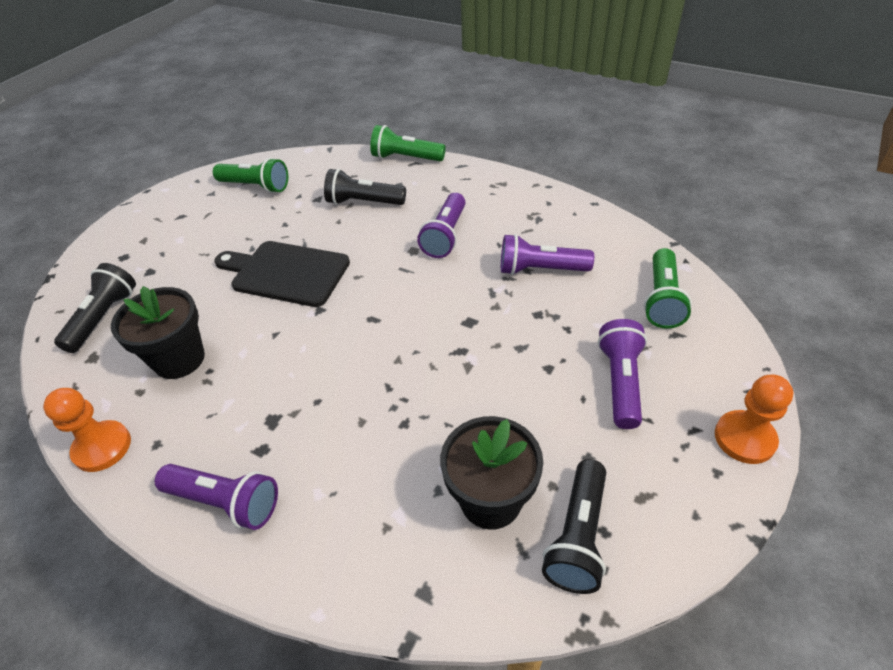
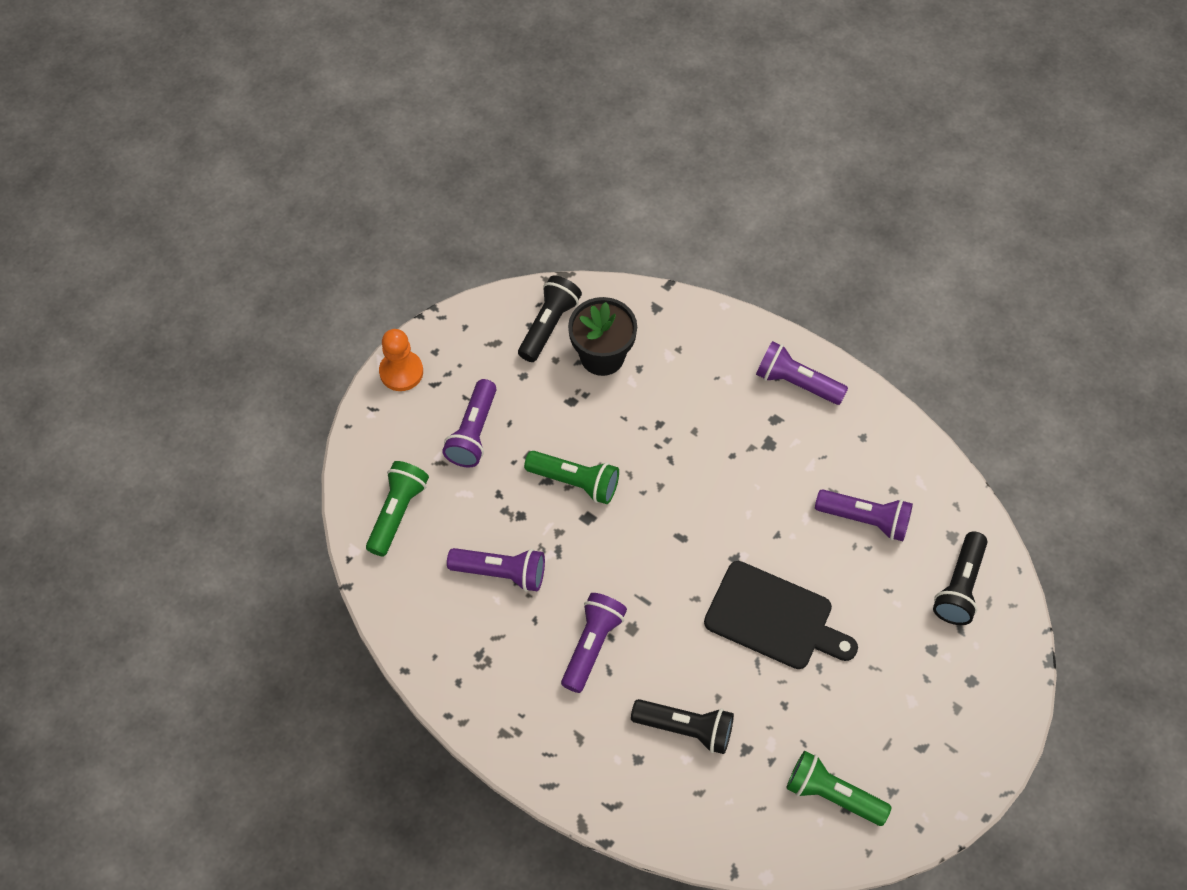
camera: 175 degrees left, 15 degrees up
orange pawn [43,388,131,472] -> none
black flower pot [111,286,205,379] -> purple flashlight [815,489,913,541]
green flashlight [370,125,446,161] -> green flashlight moved to [524,451,619,504]

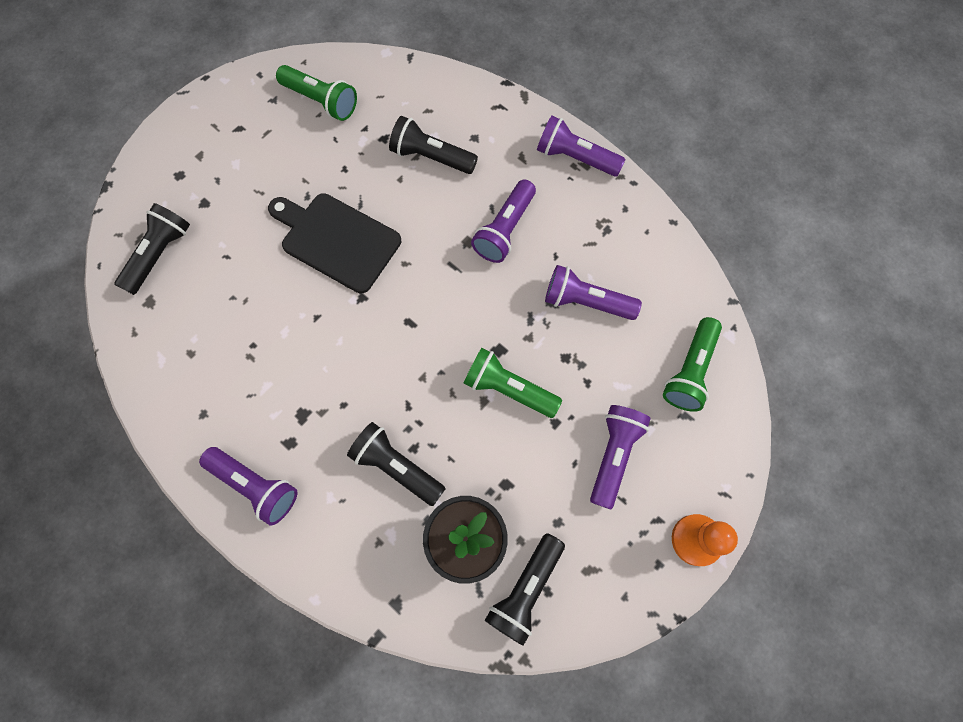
camera: 175 degrees left, 10 degrees up
purple flashlight [815,489,913,541] -> purple flashlight moved to [537,116,626,177]
none -> black flashlight [347,422,446,506]

